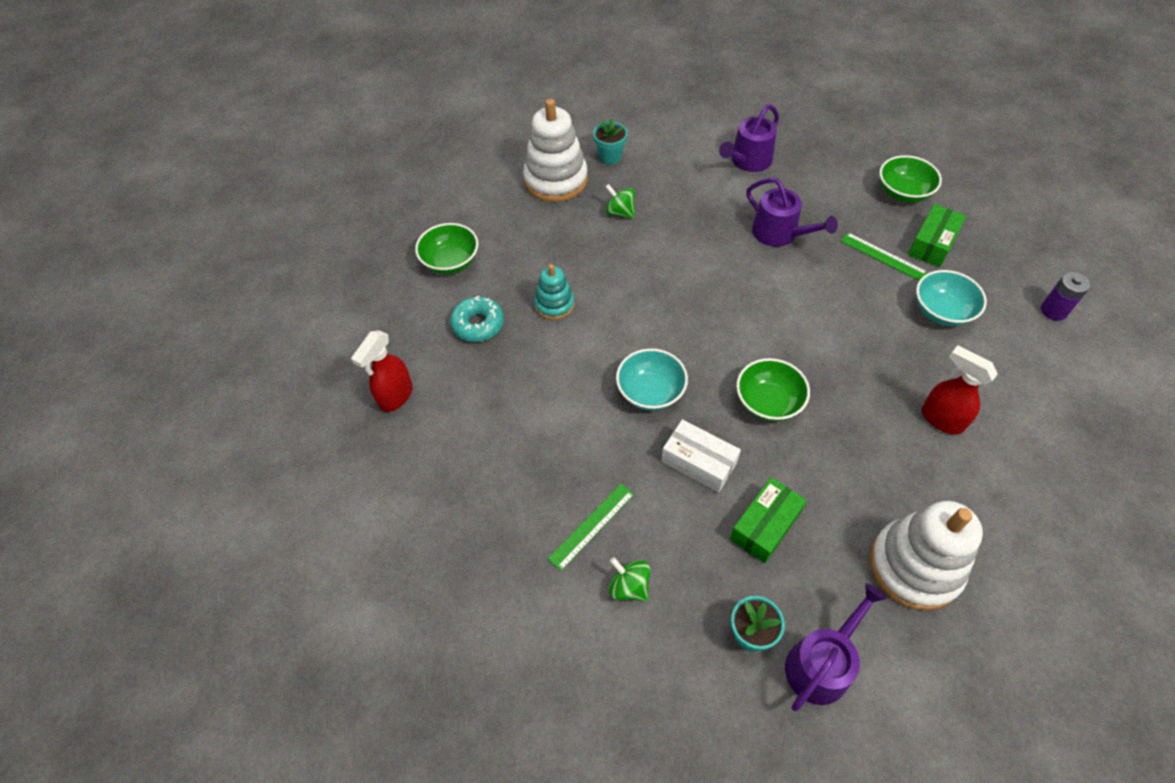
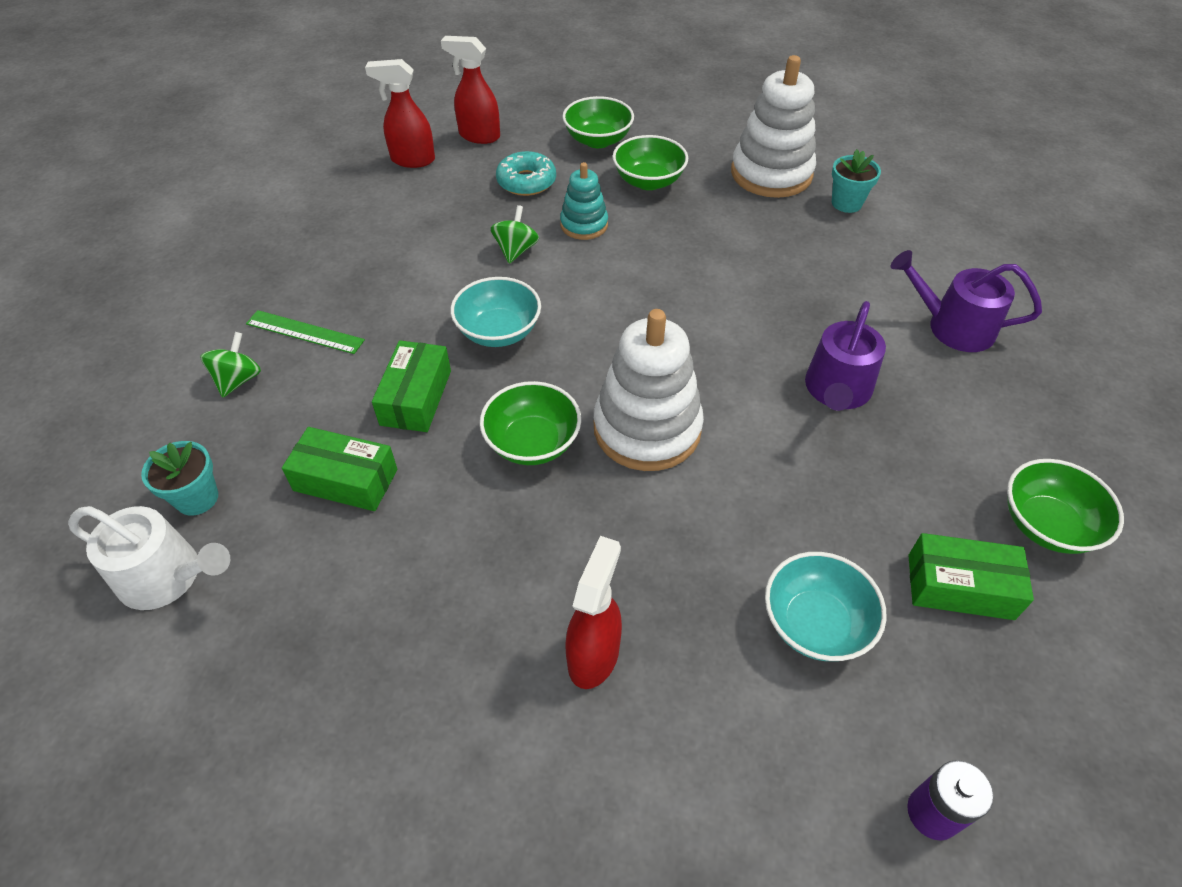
camera: 65 degrees right, 5 degrees down
green spinning top [606,184,635,219] -> green spinning top moved to [490,205,539,264]
white box [661,419,741,493] -> green box [372,340,451,432]
purple watering can [785,583,887,711] -> white watering can [68,506,230,610]
green ruler [841,232,928,280] -> none
white stacking toy [870,501,983,611] -> white stacking toy moved to [594,309,704,471]
none -> red spray bottle [441,36,500,144]
none -> green bowl [613,135,688,190]

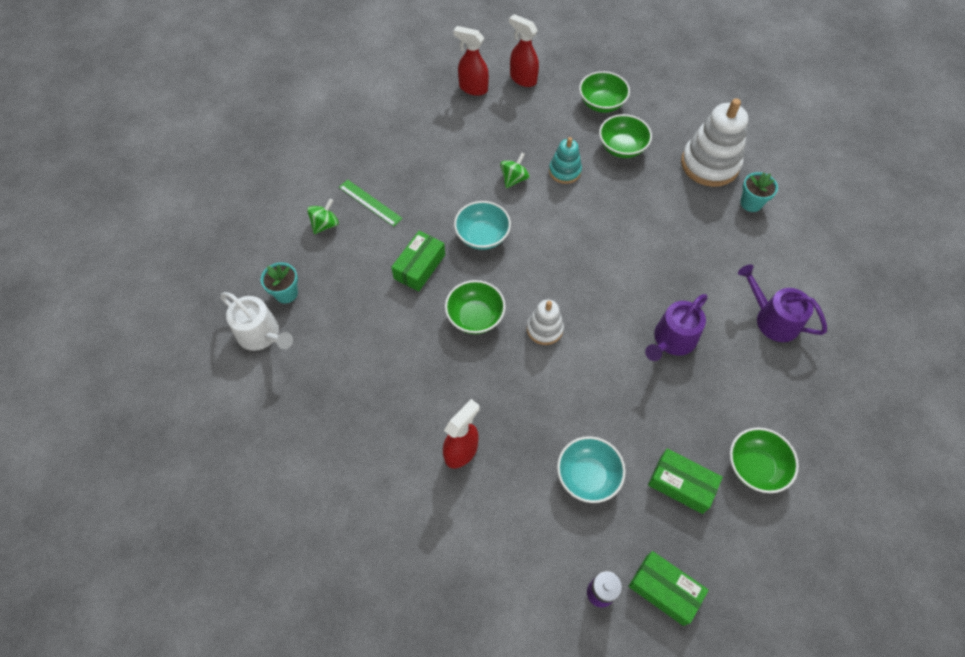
camera: 20 degrees right, 10 degrees up
green box [282,427,397,511] -> green box moved to [628,551,709,626]
turquoise donut [496,151,556,196] -> none
white stacking toy [594,309,704,471] -> white stacking toy [527,299,564,345], size x0.55

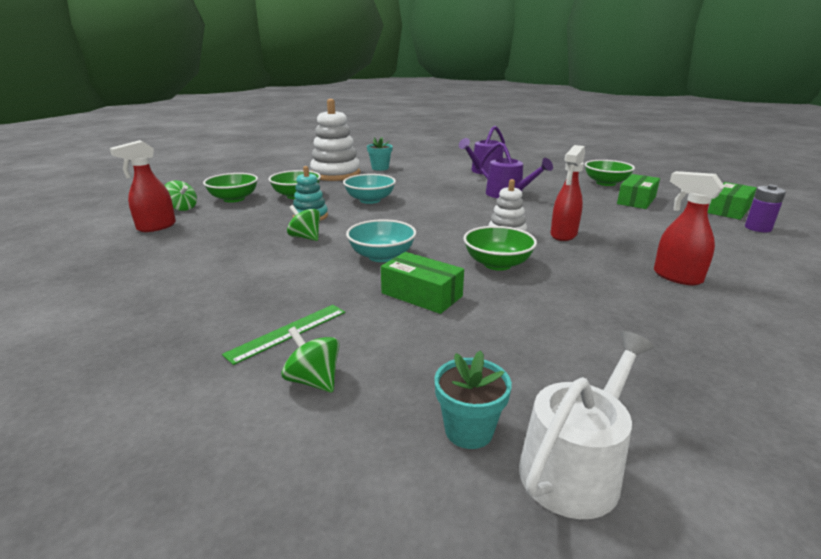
camera: 85 degrees left, 35 degrees down
red spray bottle [453,26,489,96] -> red spray bottle moved to [551,145,585,241]
turquoise bowl [557,436,625,503] -> turquoise bowl moved to [343,174,396,204]
none -> green spinning top [164,180,197,211]

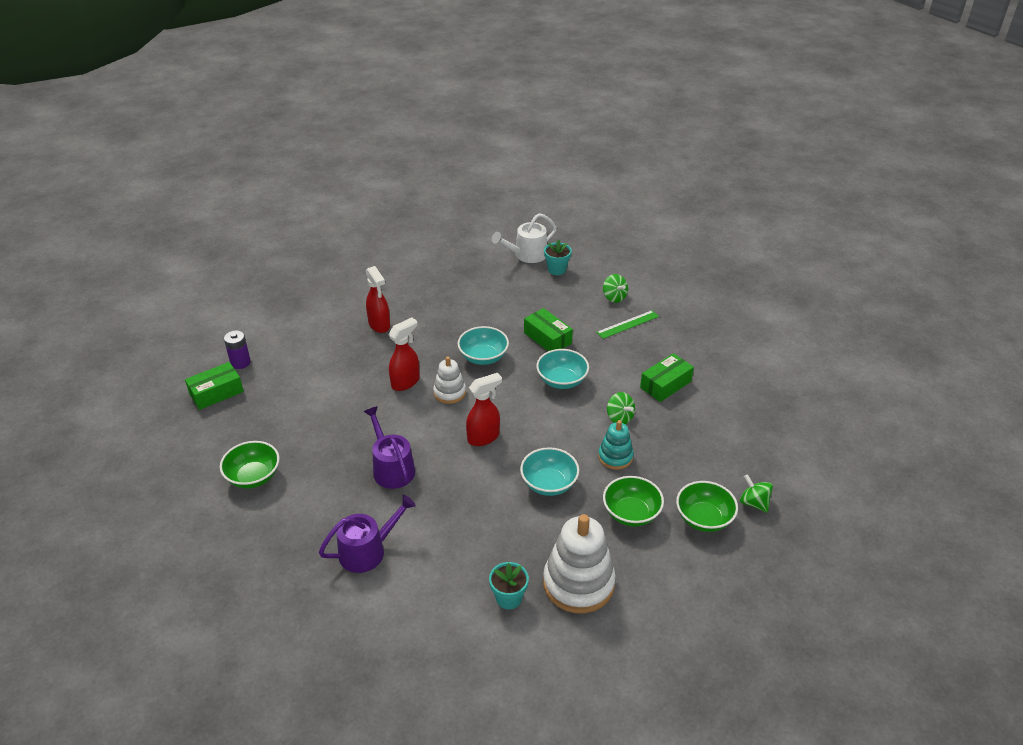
camera: 165 degrees left, 15 degrees up
red spray bottle [110,140,176,232] -> red spray bottle moved to [466,373,502,446]
green bowl [463,226,537,271] -> turquoise bowl [458,326,509,365]
green box [617,174,660,209] -> green box moved to [640,353,694,402]

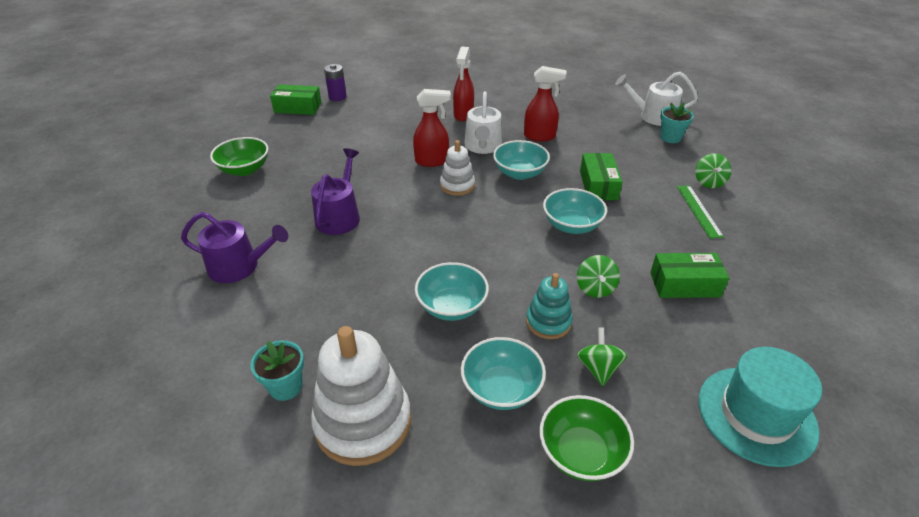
camera: 40 degrees right, 0 degrees up
red spray bottle [466,373,502,446] -> red spray bottle moved to [524,66,567,142]
green ruler [596,310,659,339] -> green ruler turned 75 degrees clockwise [677,185,724,238]
green bowl [603,476,664,527] -> turquoise bowl [461,337,546,410]
green spinning top [740,474,773,513] -> green spinning top moved to [577,327,627,386]
none -> white watering can [464,91,502,154]
none -> turquoise hat [698,347,822,467]

